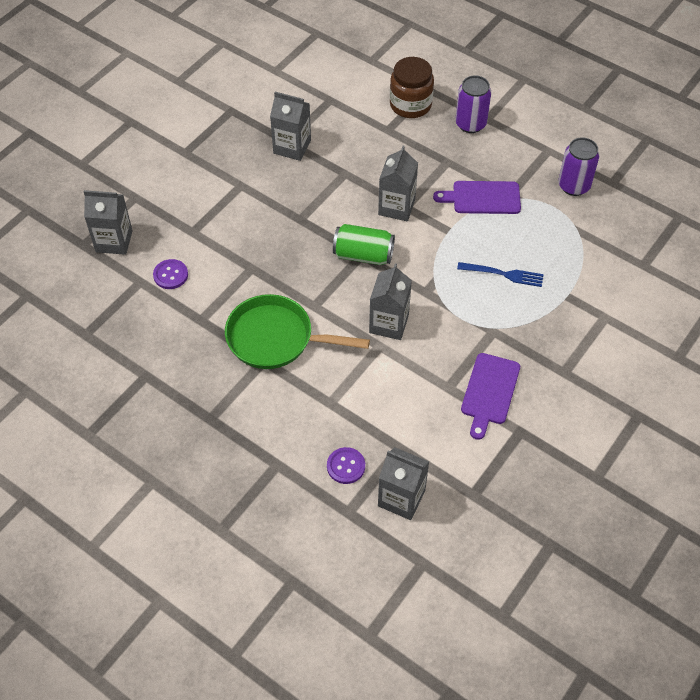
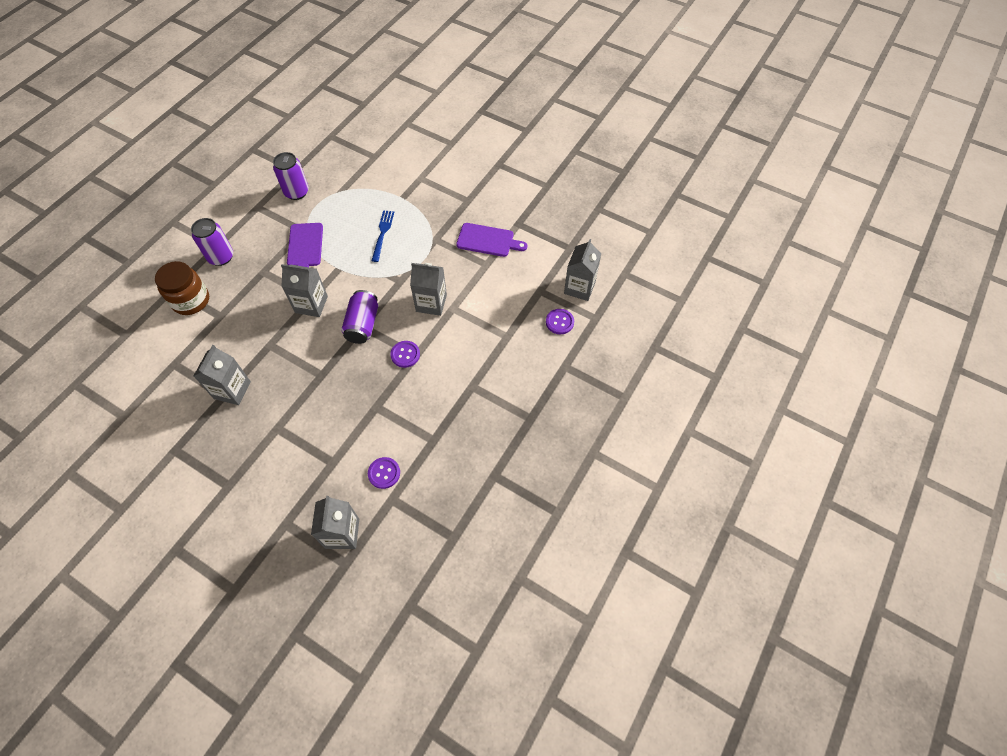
camera: 95 degrees left, 5 degrees up
green pan [225,294,370,369] -> none
green can [333,224,395,265] -> purple can [341,290,378,344]
none -> purple button [390,341,420,368]

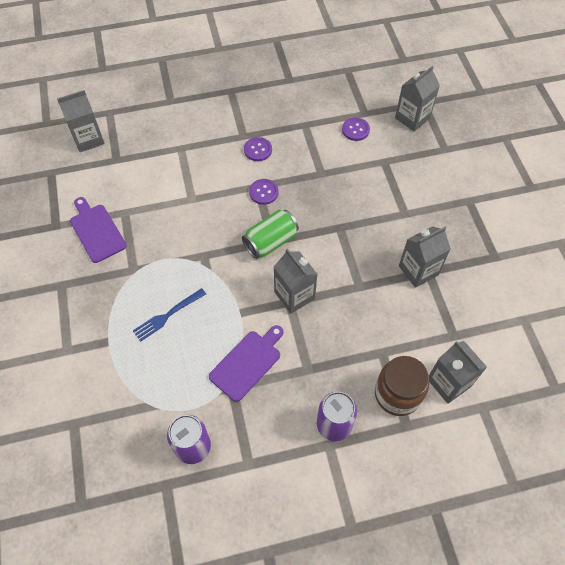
camera: 135 degrees left, 0 degrees up
purple can [341,290,378,344] -> green can [242,210,299,259]
grey carton [410,263,447,316] -> grey carton moved to [429,341,487,404]
purple button [546,309,574,334] -> purple button moved to [244,137,272,161]

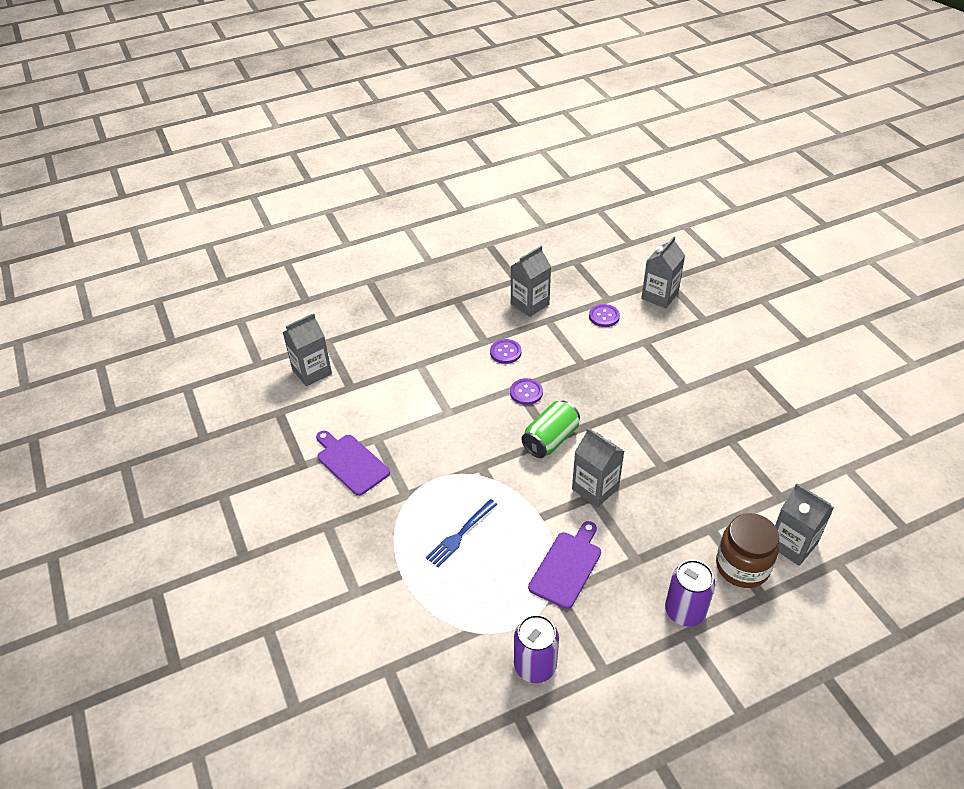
camera: 10 degrees left, 15 degrees down
grey carton [399,226,451,288] -> grey carton moved to [511,246,551,317]

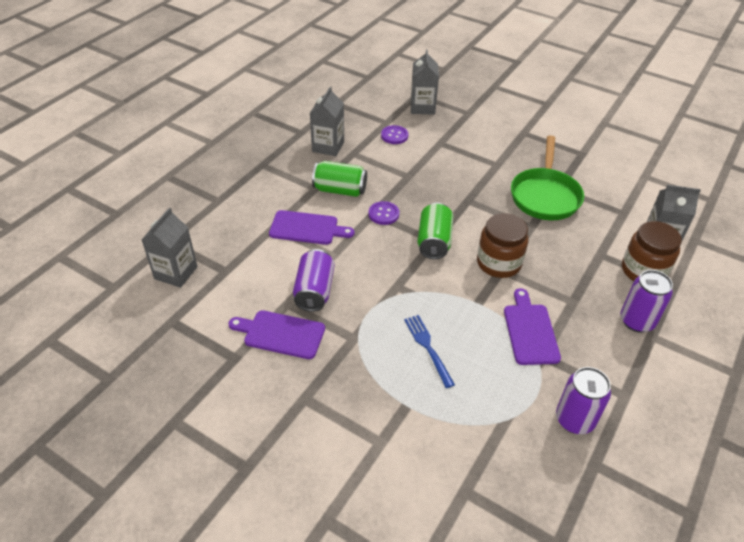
camera: 35 degrees left, 0 degrees up
blue fork [426,499,497,567] -> blue fork turned 150 degrees clockwise [404,315,455,388]
purple button [490,339,522,364] -> green can [312,161,367,197]
grey carton [572,428,624,508] -> brown jar [477,213,528,278]
none -> purple cutting board [269,210,354,245]
none -> purple can [293,249,335,312]
none -> green pan [511,135,584,220]

